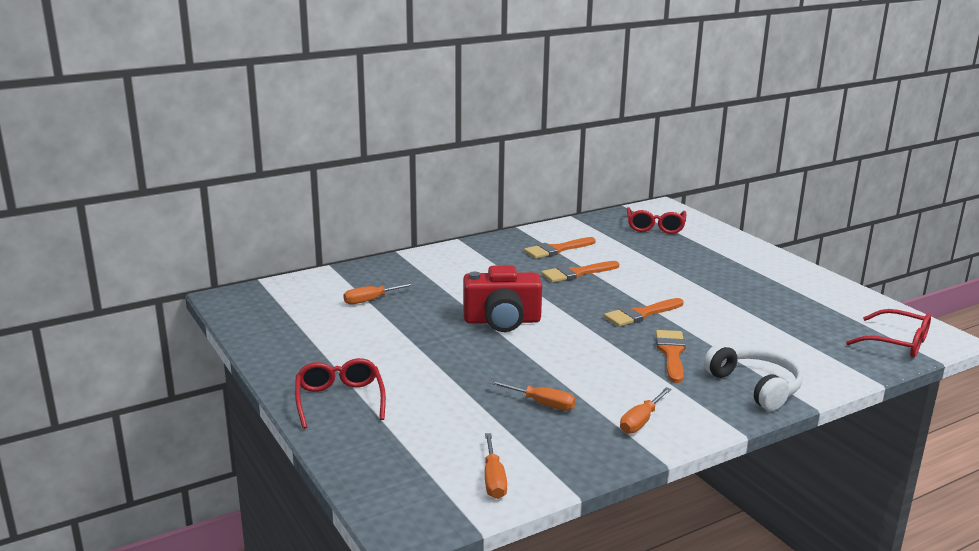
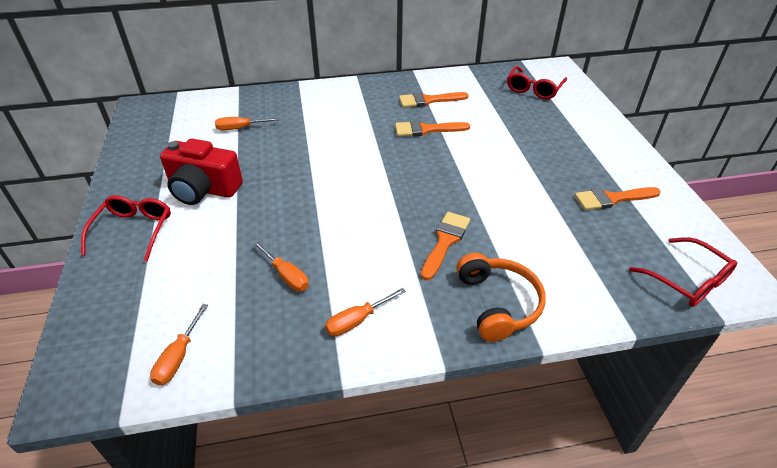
camera: 20 degrees right, 20 degrees up
red camera [463,265,542,332] -> red camera moved to [160,138,243,205]
orange brush [604,298,684,327] -> orange brush moved to [575,187,661,210]
white headphones [704,344,803,411] -> orange headphones [456,253,546,342]

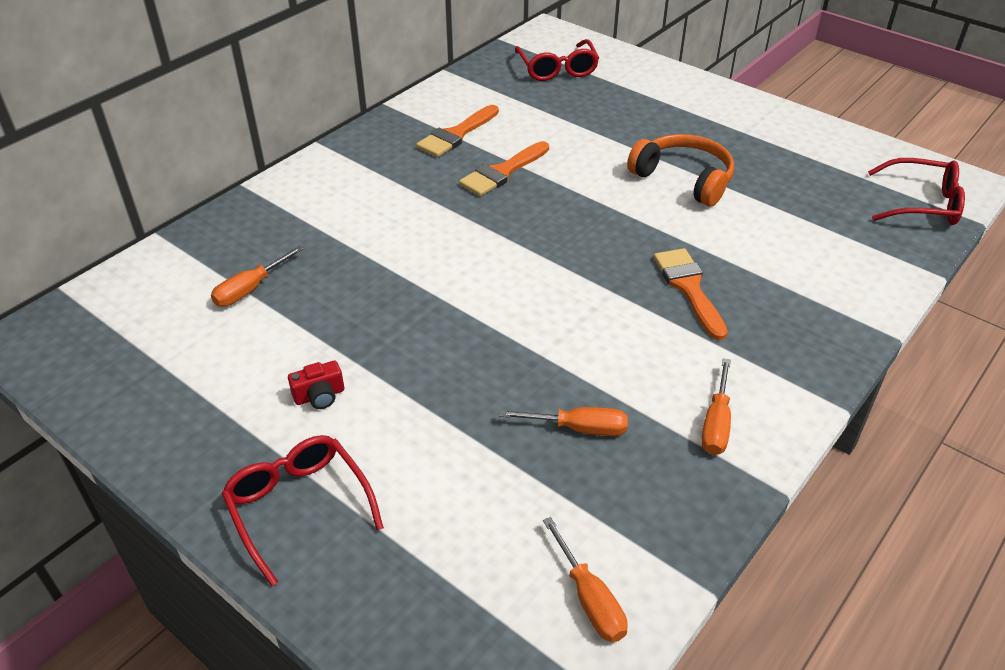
camera: 40 degrees left, 0 degrees up
red camera [160,138,243,205] -> red camera [288,361,344,409], size x0.42
orange headphones [456,253,546,342] -> orange headphones moved to [627,134,734,206]
orange brush [575,187,661,210] -> none

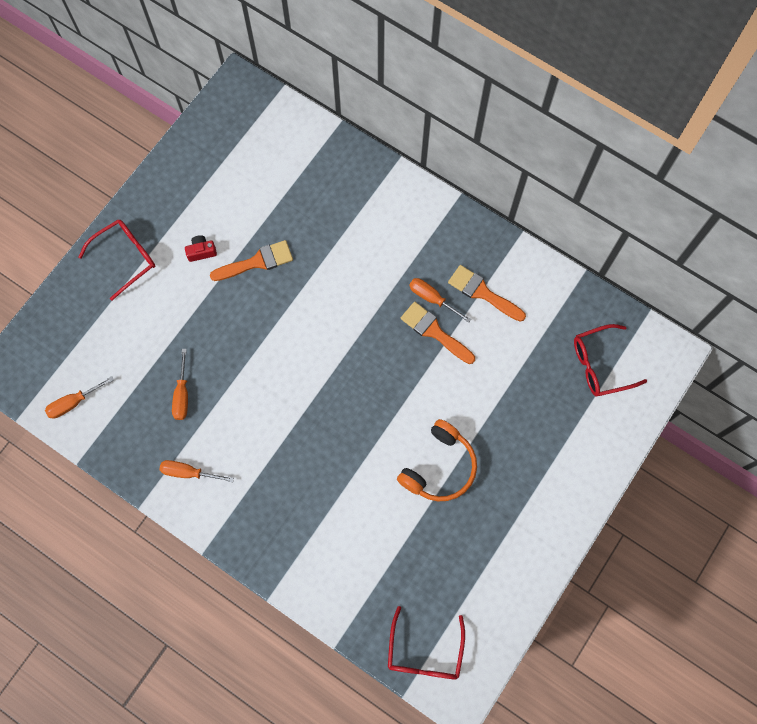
camera: 85 degrees right, 30 degrees up
orange screwdriver [211,246,304,307] -> orange screwdriver moved to [409,278,471,323]
red camera [288,361,344,409] -> red camera turned 105 degrees clockwise [185,235,217,262]
orange brush [654,248,728,340] -> orange brush moved to [210,240,293,281]

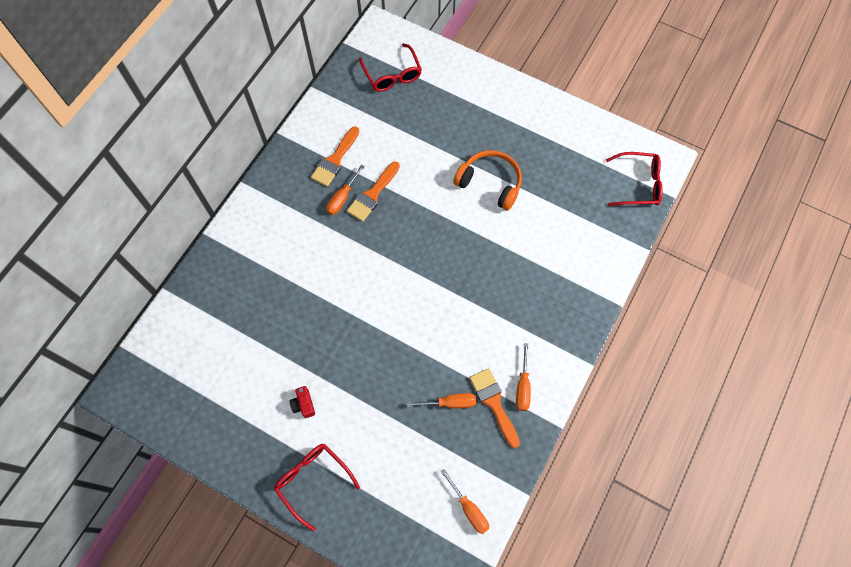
camera: 95 degrees left, 5 degrees down
orange brush [210,240,293,281] -> orange brush moved to [470,368,520,448]

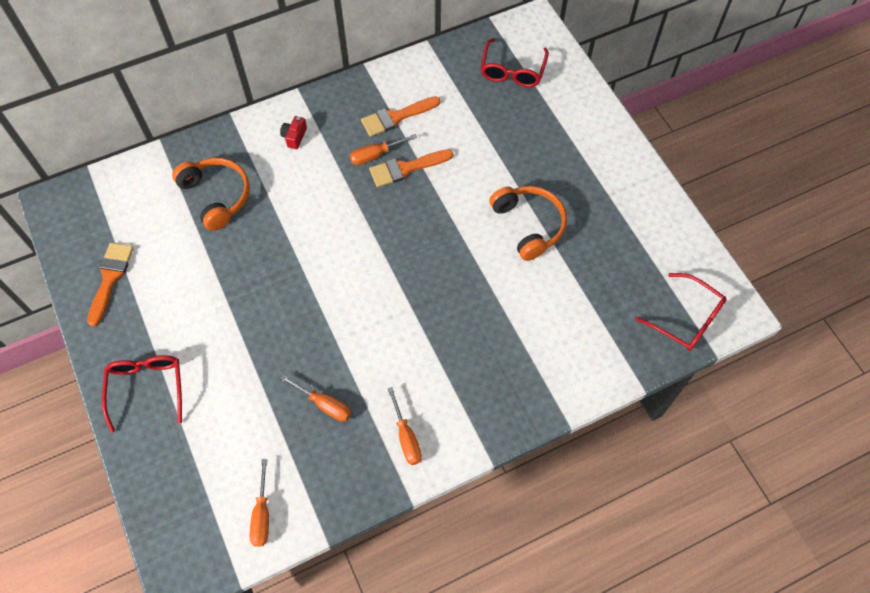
camera: 35 degrees right, 5 degrees down
red camera [290,386,315,418] -> red camera moved to [280,116,307,149]
orange brush [470,368,520,448] -> orange brush moved to [87,243,134,326]
orange screwdriver [516,343,531,411] -> orange screwdriver turned 60 degrees counterclockwise [387,387,422,465]
none -> orange headphones [172,158,250,231]

